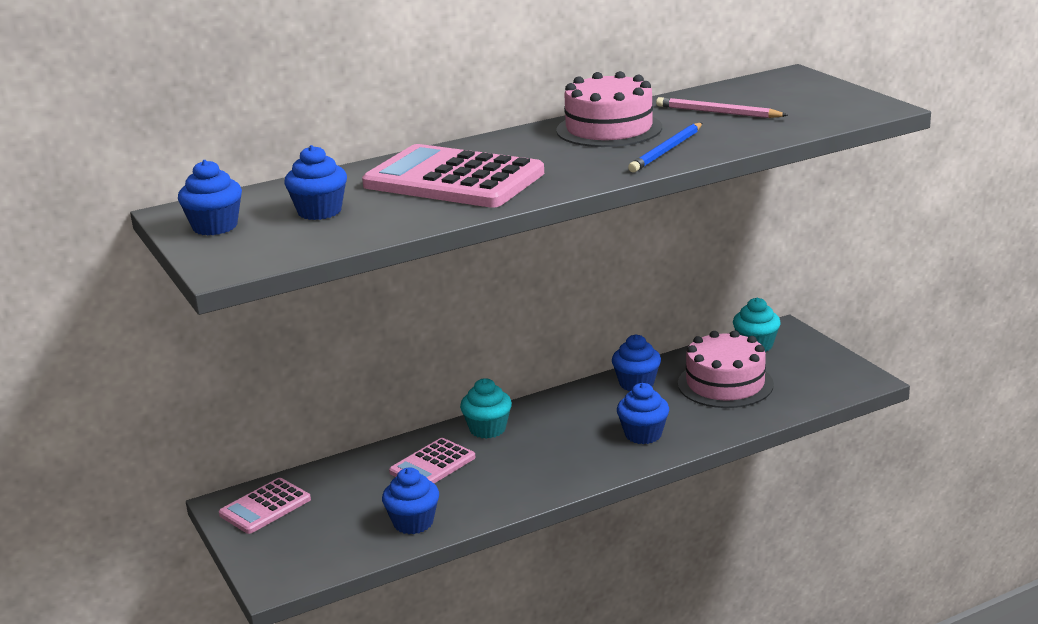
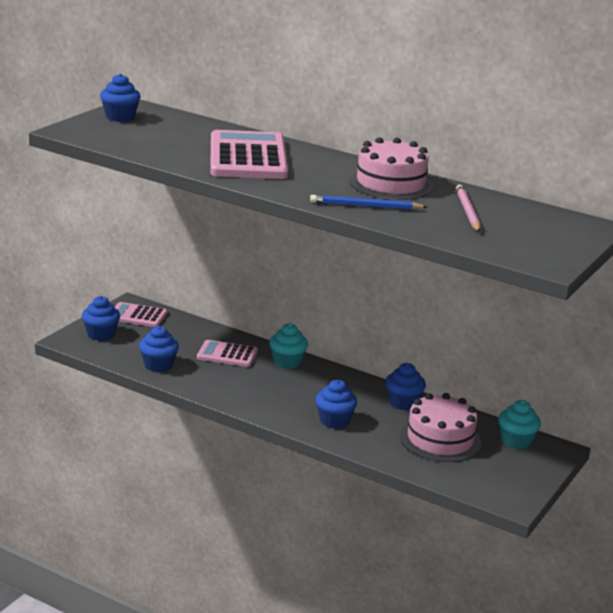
camera: 55 degrees right, 0 degrees up
blue cupcake [284,145,347,220] -> blue cupcake moved to [82,296,120,341]

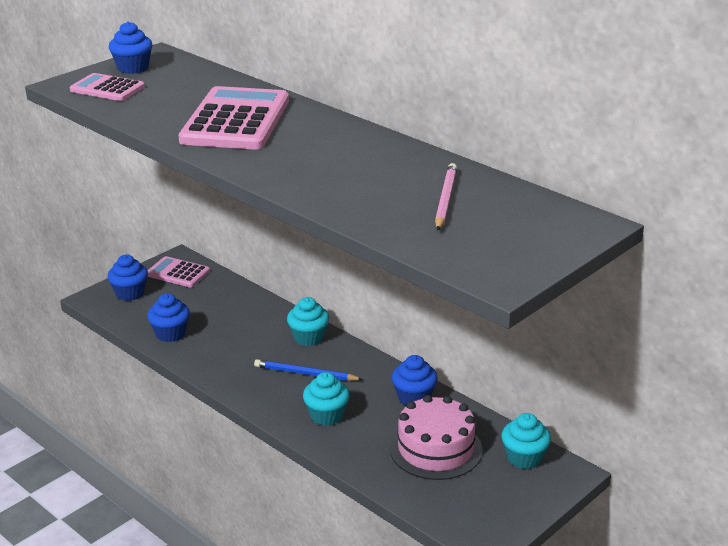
camera: 15 degrees right, 5 degrees up
pink calculator [197,340,258,367] -> pink calculator moved to [69,73,145,101]
blue pencil [310,195,427,210] -> blue pencil moved to [254,359,363,381]
blue cupcake [315,380,357,429] -> turquoise cupcake [303,372,350,426]
pink cake [349,137,433,200] -> none

